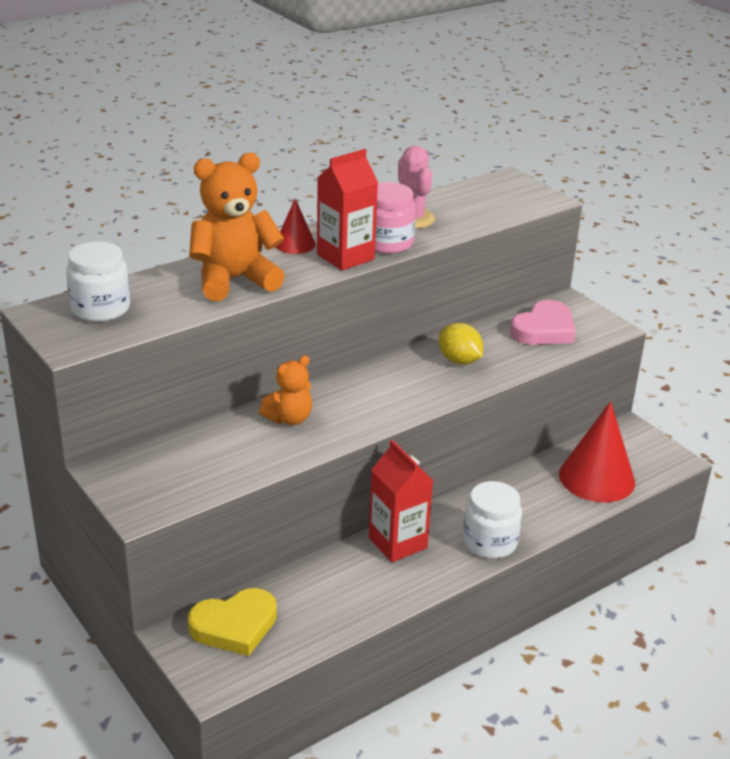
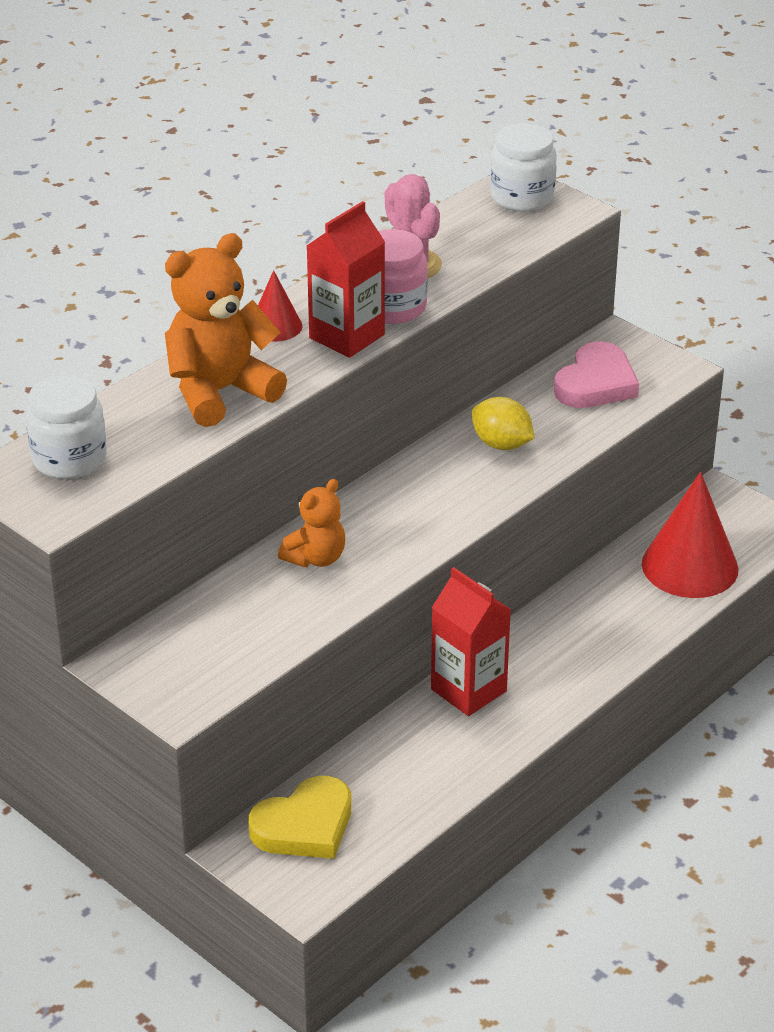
camera: 10 degrees left, 5 degrees up
white jar [463,481,522,559] -> white jar moved to [490,123,557,211]

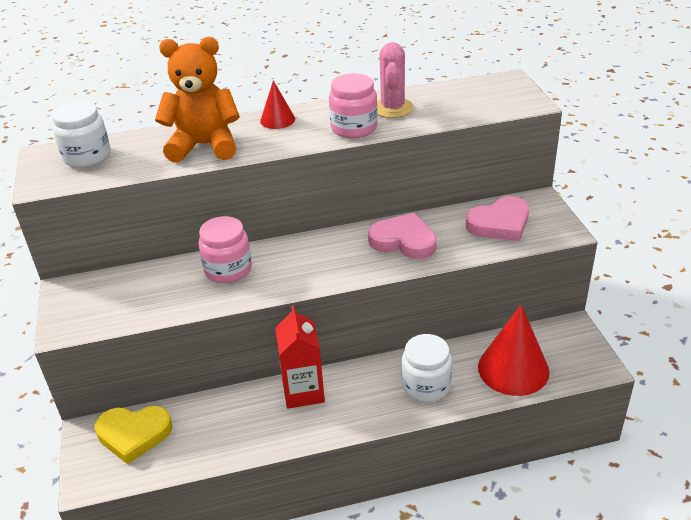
camera: 35 degrees right, 0 degrees up
orange teddy bear [278,479,345,567] -> pink jar [199,216,252,283]
red carton [306,201,385,358] -> none
yellow lemon [472,397,535,450] -> pink heart [368,213,437,259]
white jar [490,123,557,211] -> white jar moved to [402,334,452,402]

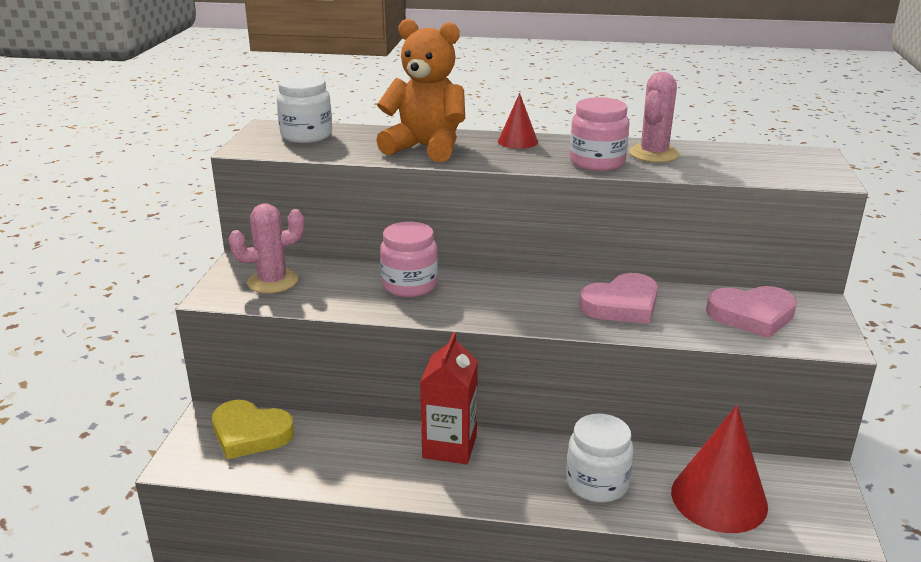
camera: 20 degrees right, 10 degrees down
pink heart [368,213,437,259] -> pink heart turned 105 degrees clockwise [579,273,658,324]
none -> pink cactus [229,203,304,294]

